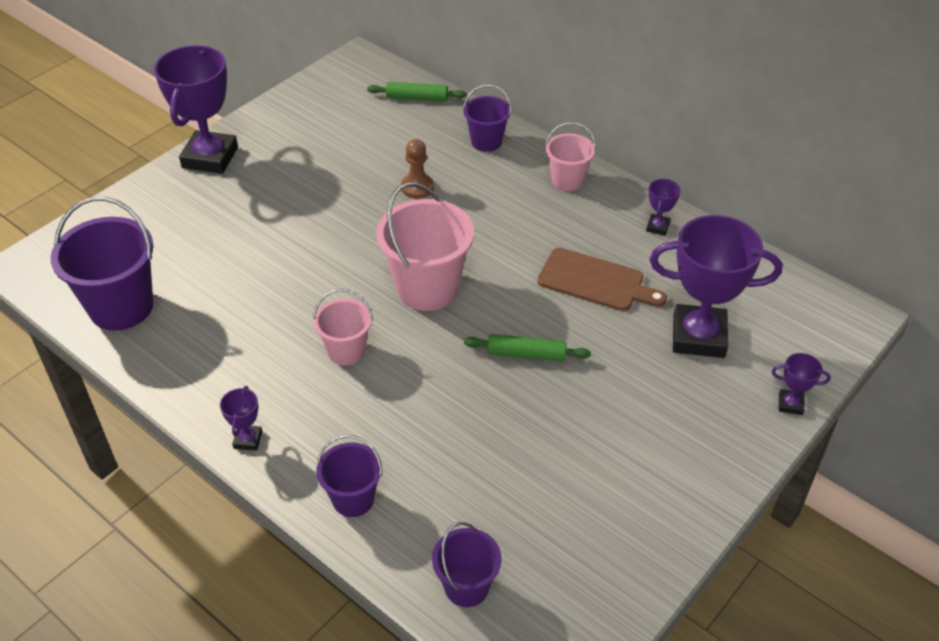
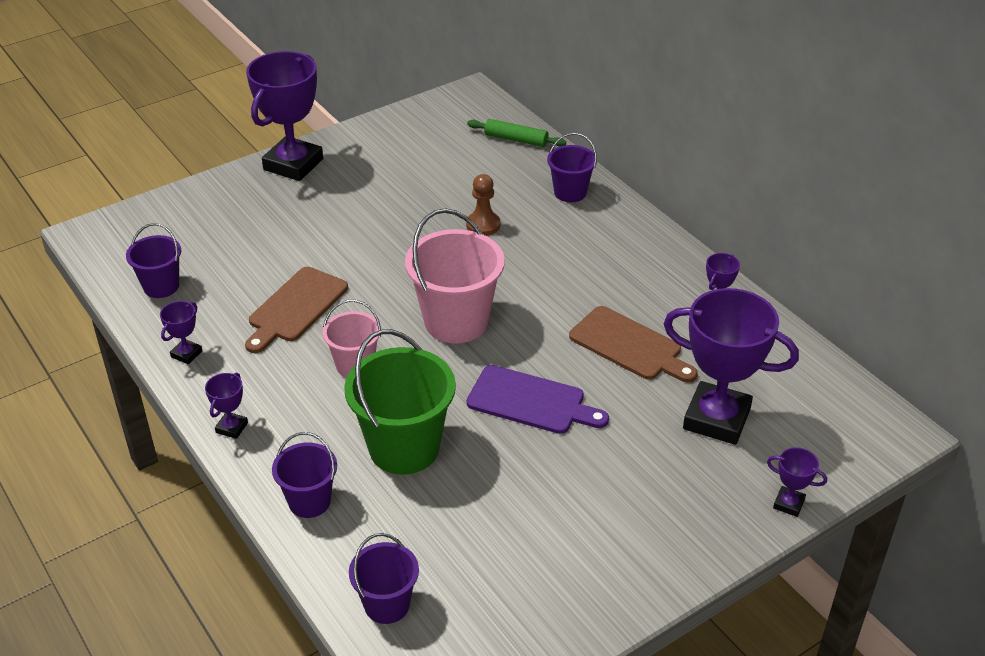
camera: 15 degrees right, 5 degrees down
purple bucket [50,197,153,331] -> purple bucket [126,223,181,298], size x0.57
green rolling pin [464,334,591,361] -> purple cutting board [467,365,609,434]
pink bucket [545,122,596,191] -> none
none -> purple trophy [160,301,202,364]
none -> brown cutting board [245,267,348,353]
none -> green bucket [344,329,456,475]

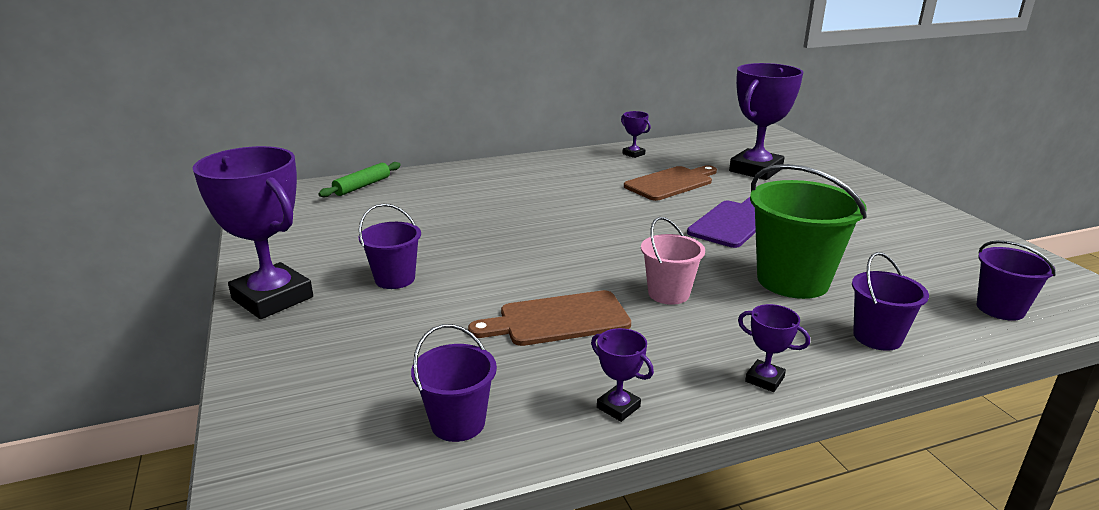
camera: 75 degrees left, 15 degrees down
brown cutting board [245,267,348,353] -> brown cutting board turned 120 degrees clockwise [468,290,631,346]
pink bucket [405,208,505,344] -> none
brown pawn [466,174,501,236] -> none
purple bucket [547,133,597,202] -> purple bucket moved to [359,204,421,289]
purple trophy [767,447,827,517] -> none

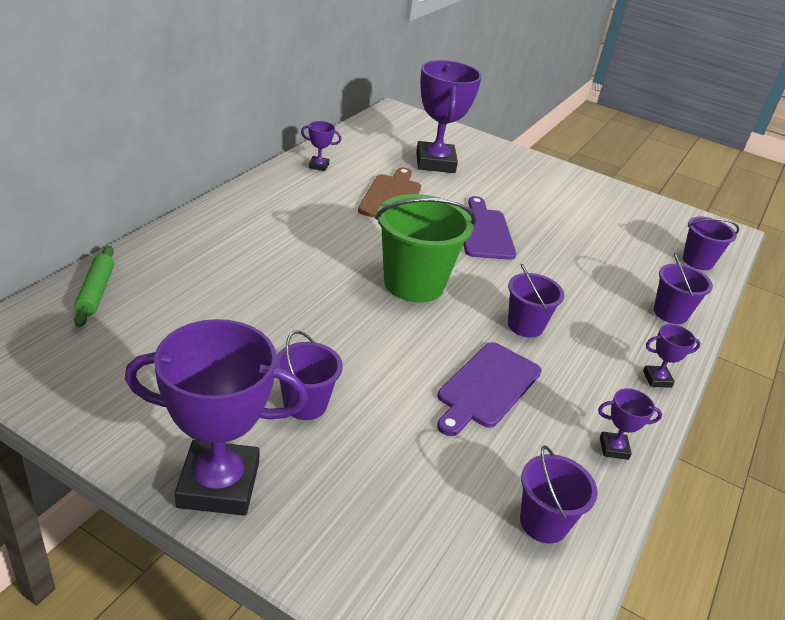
camera: 45 degrees left, 10 degrees up
brown cutting board [468,290,631,346] -> purple cutting board [437,342,542,436]
pink bucket [641,217,705,305] -> purple bucket [508,264,565,338]
green bucket [750,164,867,299] -> green bucket moved to [375,194,476,302]

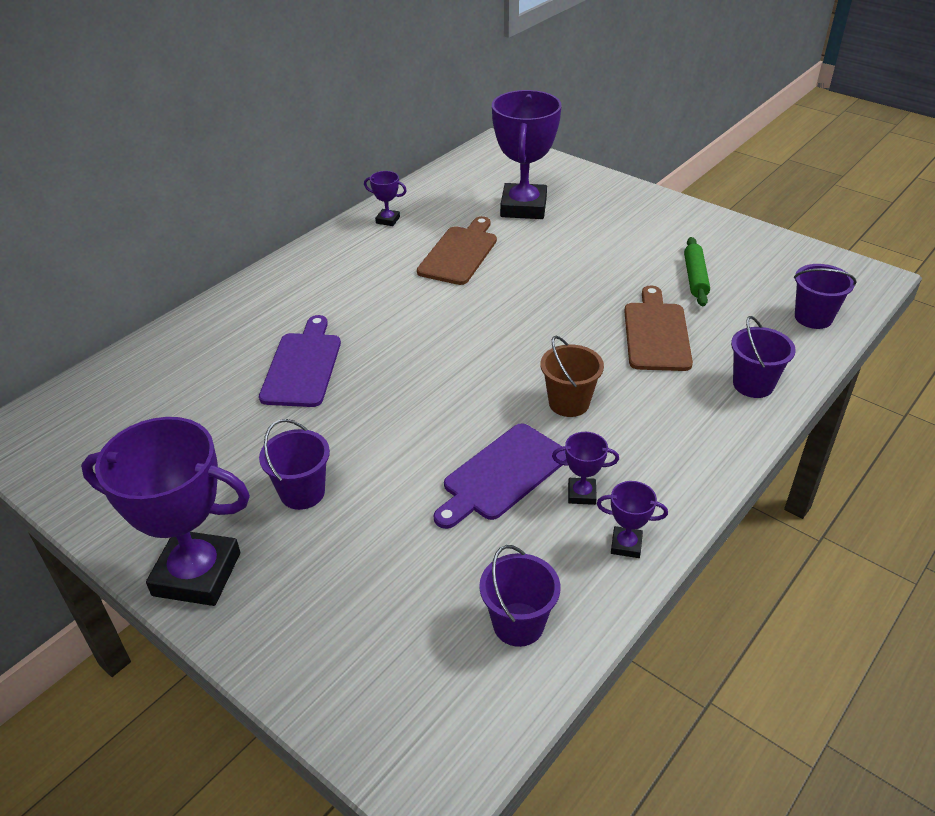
camera: 15 degrees right, 5 degrees up
green rolling pin [74,246,114,327] -> green rolling pin moved to [684,237,710,306]
green bucket [375,194,476,302] -> none
purple cutting board [463,196,516,260] -> purple cutting board moved to [259,315,341,407]
purple bucket [508,264,565,338] -> brown bucket [541,336,604,417]
purple trophy [643,324,701,388] -> purple trophy moved to [552,432,619,505]
none -> brown cutting board [624,285,693,371]

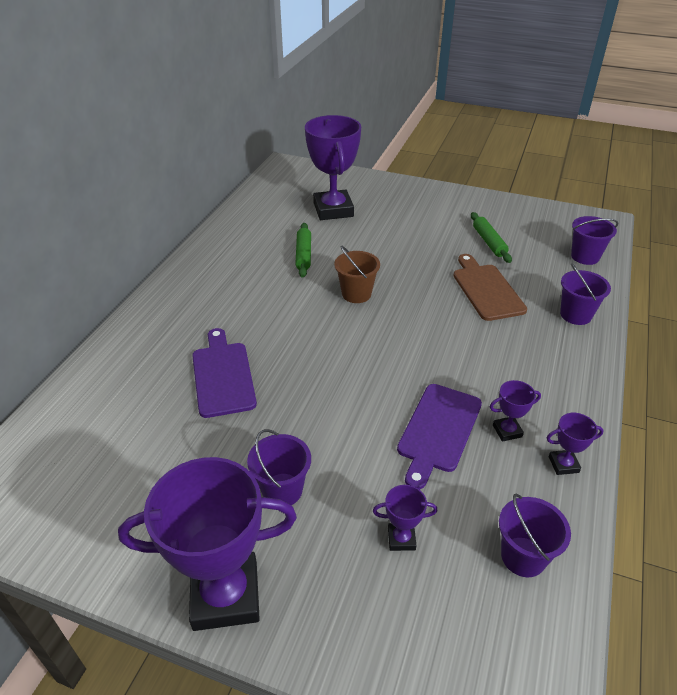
camera: 20 degrees left, 0 degrees up
purple trophy [364,171,407,226] -> purple trophy moved to [373,485,438,551]
brown cutting board [417,216,497,285] -> green rolling pin [295,223,311,278]
brown bucket [541,336,604,417] -> brown bucket moved to [334,246,380,303]

